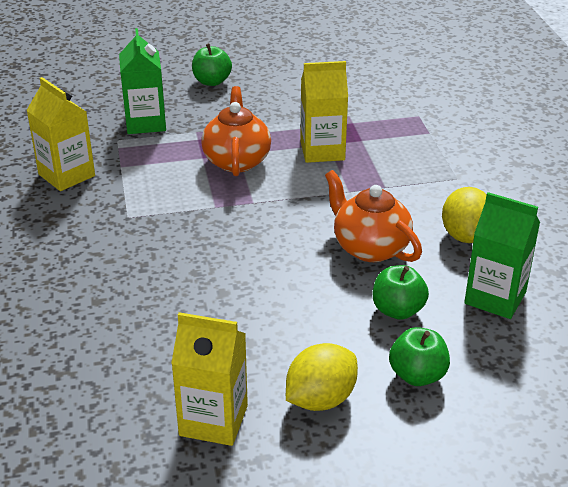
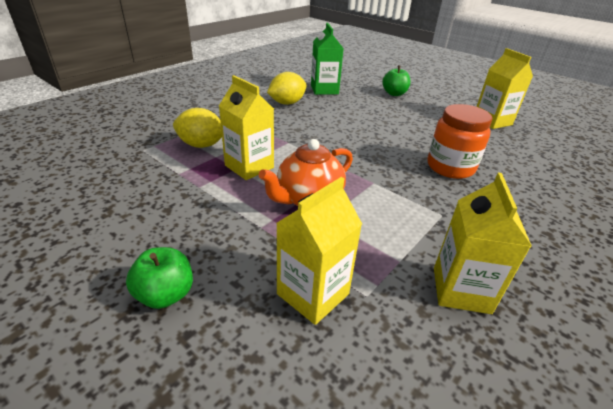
camera: 130 degrees left, 0 degrees up
green carton [119,28,166,134] -> yellow carton [276,177,362,325]
yellow lemon [286,343,358,411] -> yellow lemon moved to [173,108,222,148]
orange teapot [325,170,422,262] -> none
green apple [373,265,429,320] -> none
none -> orange jar [427,104,492,179]

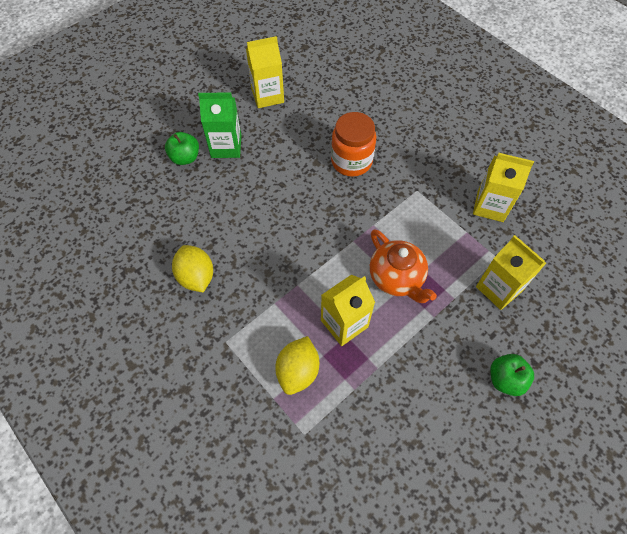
camera: 80 degrees left, 25 degrees up
green carton [311,23,344,95] -> green carton moved to [198,92,241,158]

